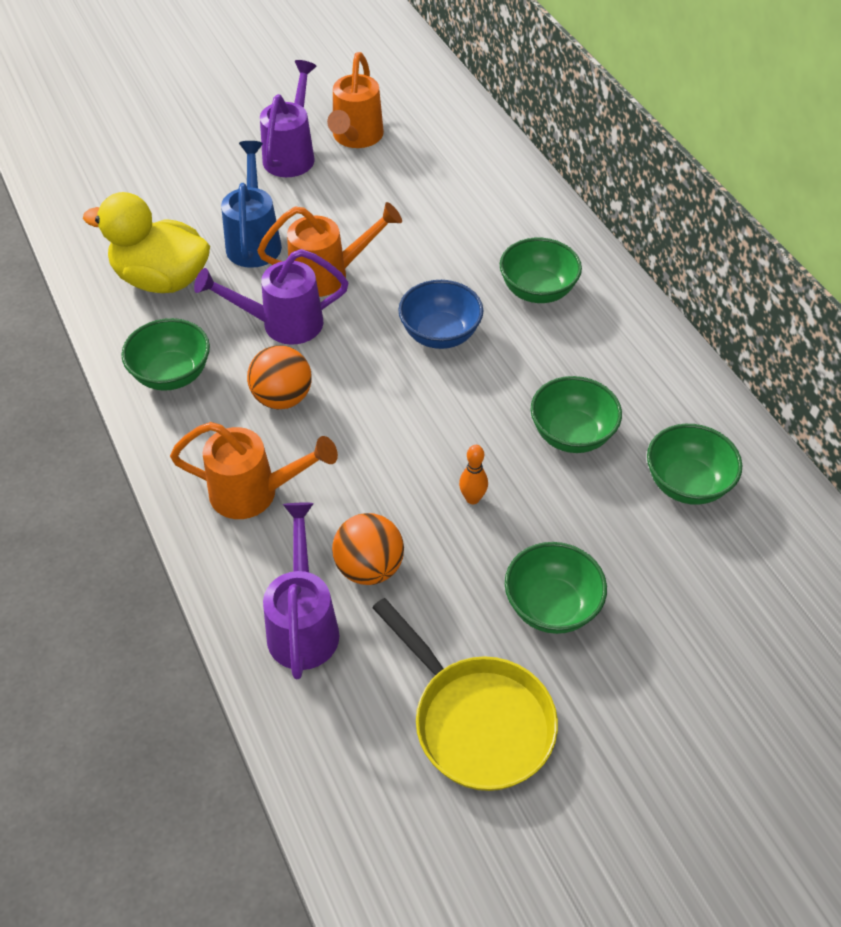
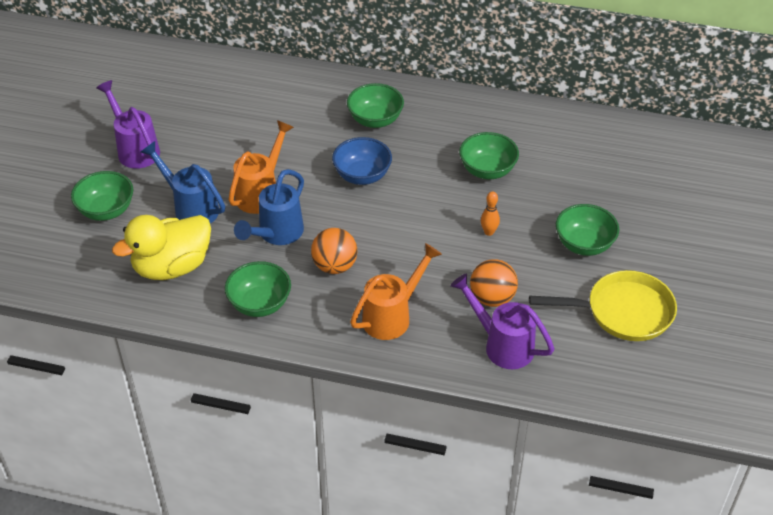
camera: 50 degrees left, 5 degrees down
purple watering can [194,249,348,345] -> blue watering can [234,169,304,245]
orange watering can [327,52,384,148] -> none
green bowl [647,424,742,505] -> green bowl moved to [71,171,133,221]

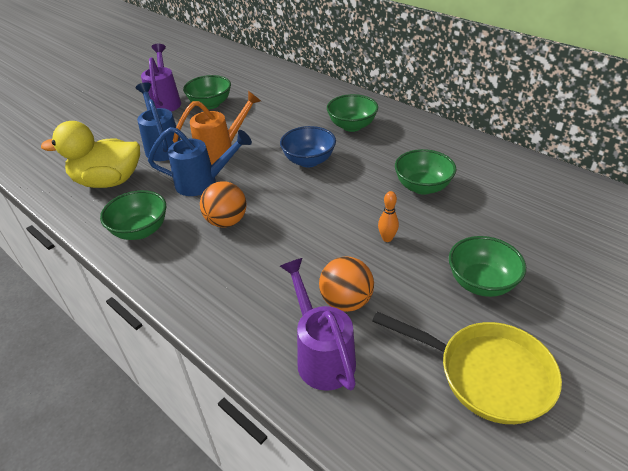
camera: 30 degrees right, 5 degrees down
green bowl [71,171,133,221] -> green bowl moved to [183,75,231,109]
blue watering can [234,169,304,245] -> blue watering can turned 150 degrees counterclockwise [148,127,252,196]
orange watering can [350,243,442,340] -> none

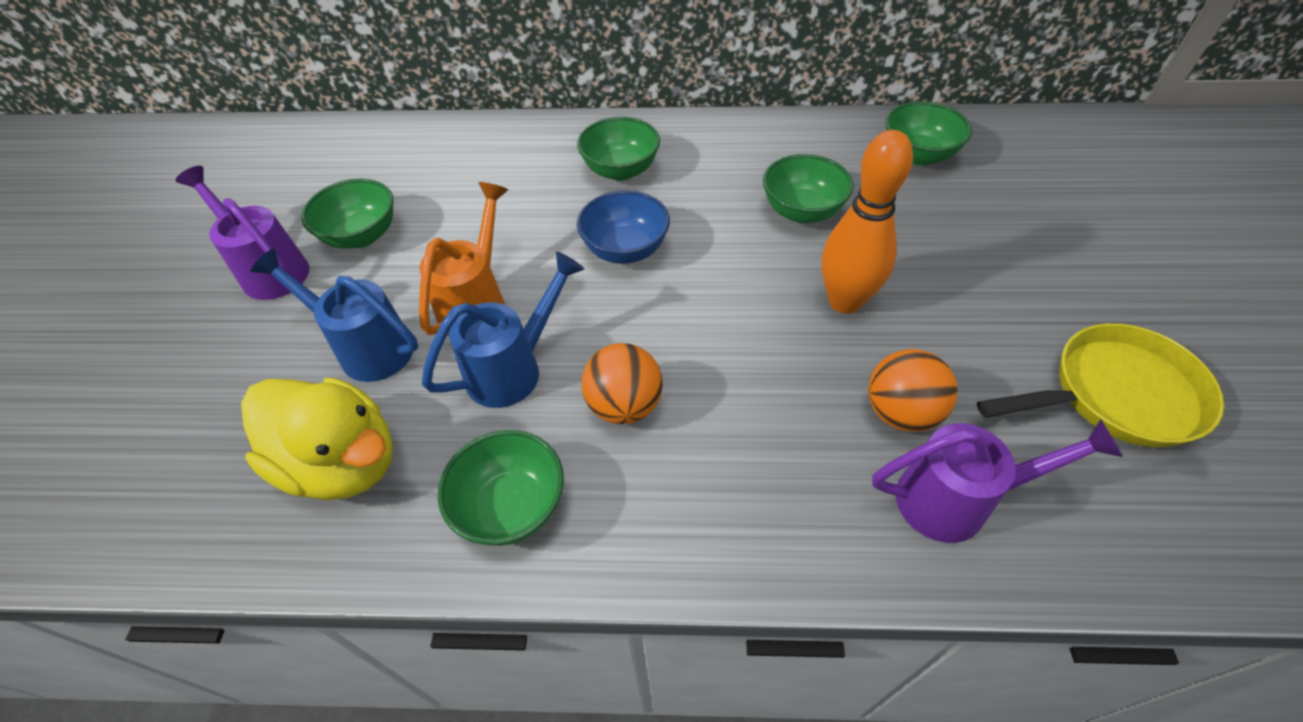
camera: 40 degrees left, 10 degrees up
yellow duck [41,121,140,188] -> yellow duck turned 105 degrees counterclockwise [241,377,393,500]
purple watering can [280,258,356,391] -> purple watering can turned 150 degrees clockwise [872,419,1123,543]
orange bowling pin [378,191,399,242] -> orange bowling pin [822,130,913,314], size x2.21
green bowl [449,236,526,297] -> green bowl moved to [886,101,972,165]

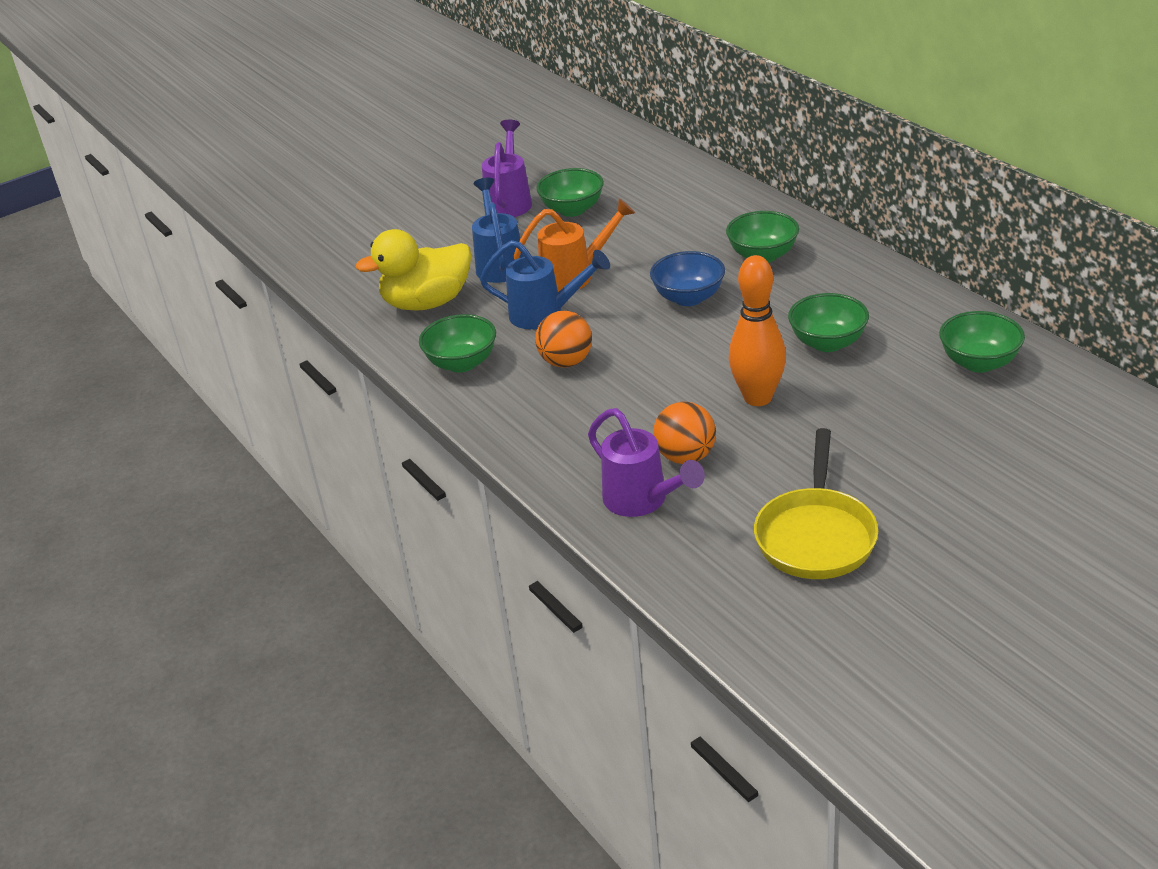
camera: 55 degrees right, 15 degrees down
yellow duck [241,377,393,500] -> yellow duck turned 75 degrees clockwise [356,229,471,311]
yellow pan [977,323,1224,448] -> yellow pan turned 60 degrees clockwise [754,428,878,579]

